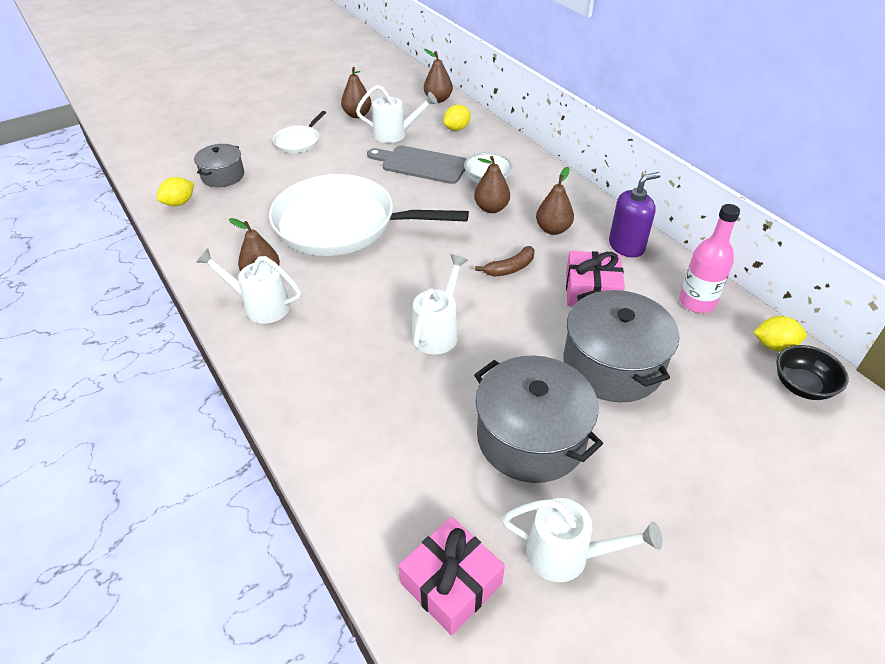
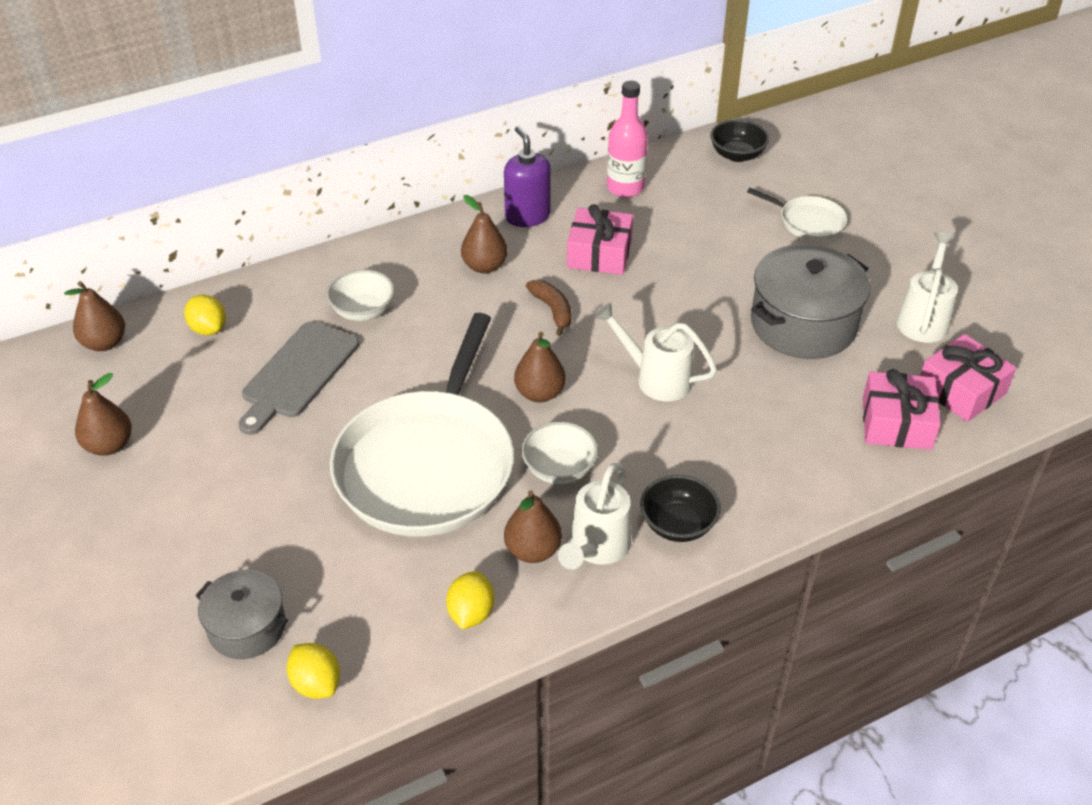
camera: 85 degrees left, 0 degrees up
white pan [273,111,326,153] -> white pan moved to [747,188,847,241]
white watering can [356,85,437,143] -> none
brown pear [474,156,510,213] -> brown pear moved to [514,332,566,403]
grey pot [564,289,679,402] -> none
yellow lemon [753,316,807,351] -> yellow lemon moved to [446,571,494,629]
none -> white bowl [521,421,598,484]
none -> black bowl [640,475,721,542]
none -> pink gift [863,369,941,450]

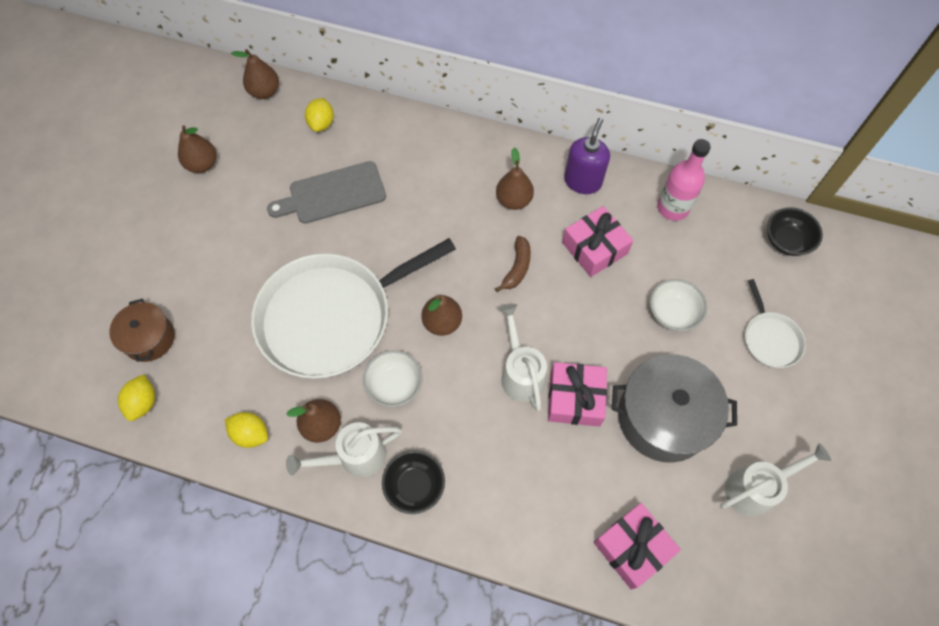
camera: 45 degrees right, 20 degrees up
grey pot [195,570,288,659] -> brown pot [109,299,175,362]
white bowl [326,269,395,321] -> white bowl moved to [650,279,707,331]
yellow lemon [446,571,494,629] -> yellow lemon turned 60 degrees clockwise [225,412,268,448]
pink gift [920,334,1016,422] -> pink gift moved to [548,362,607,427]

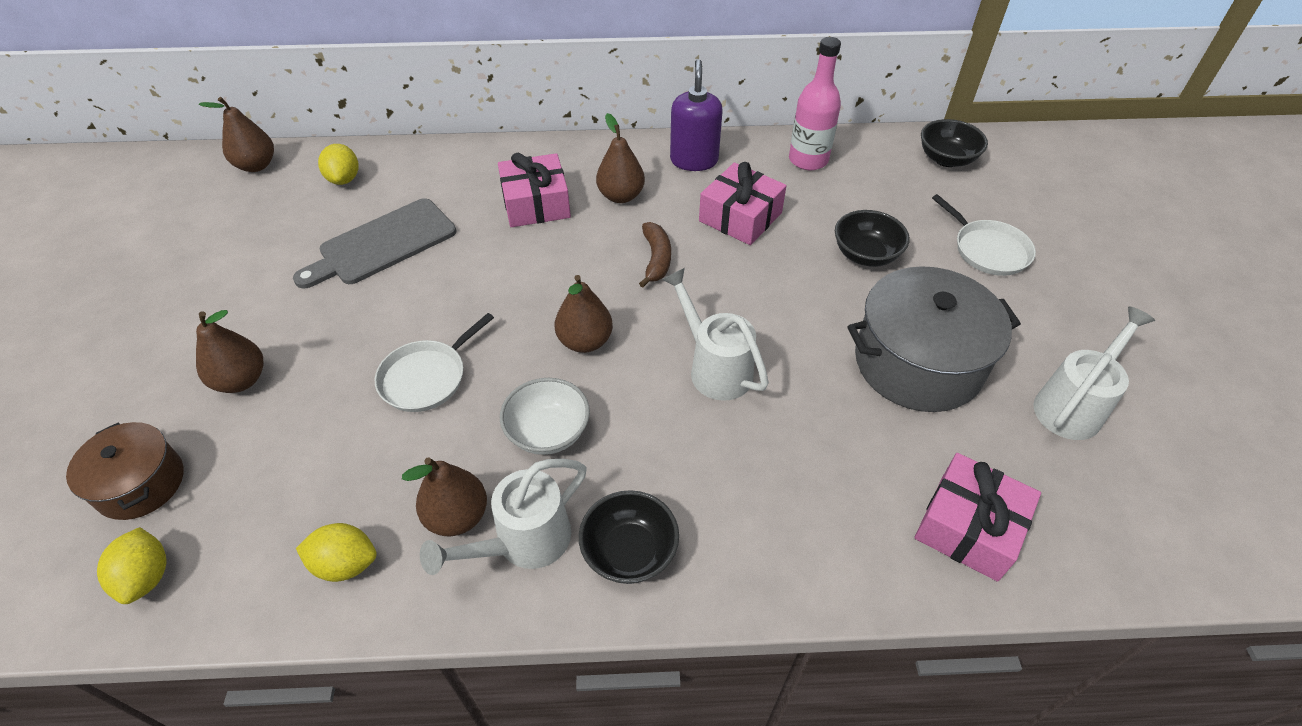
camera: 20 degrees left, 15 degrees down
brown pear [178,125,216,173] -> brown pear moved to [196,310,263,393]
white pan [251,238,456,379] -> white pan [375,313,494,412], size x0.44
pink gift [548,362,607,427] -> pink gift moved to [498,153,571,227]
white bowl [650,279,707,331] -> black bowl [835,210,910,267]

